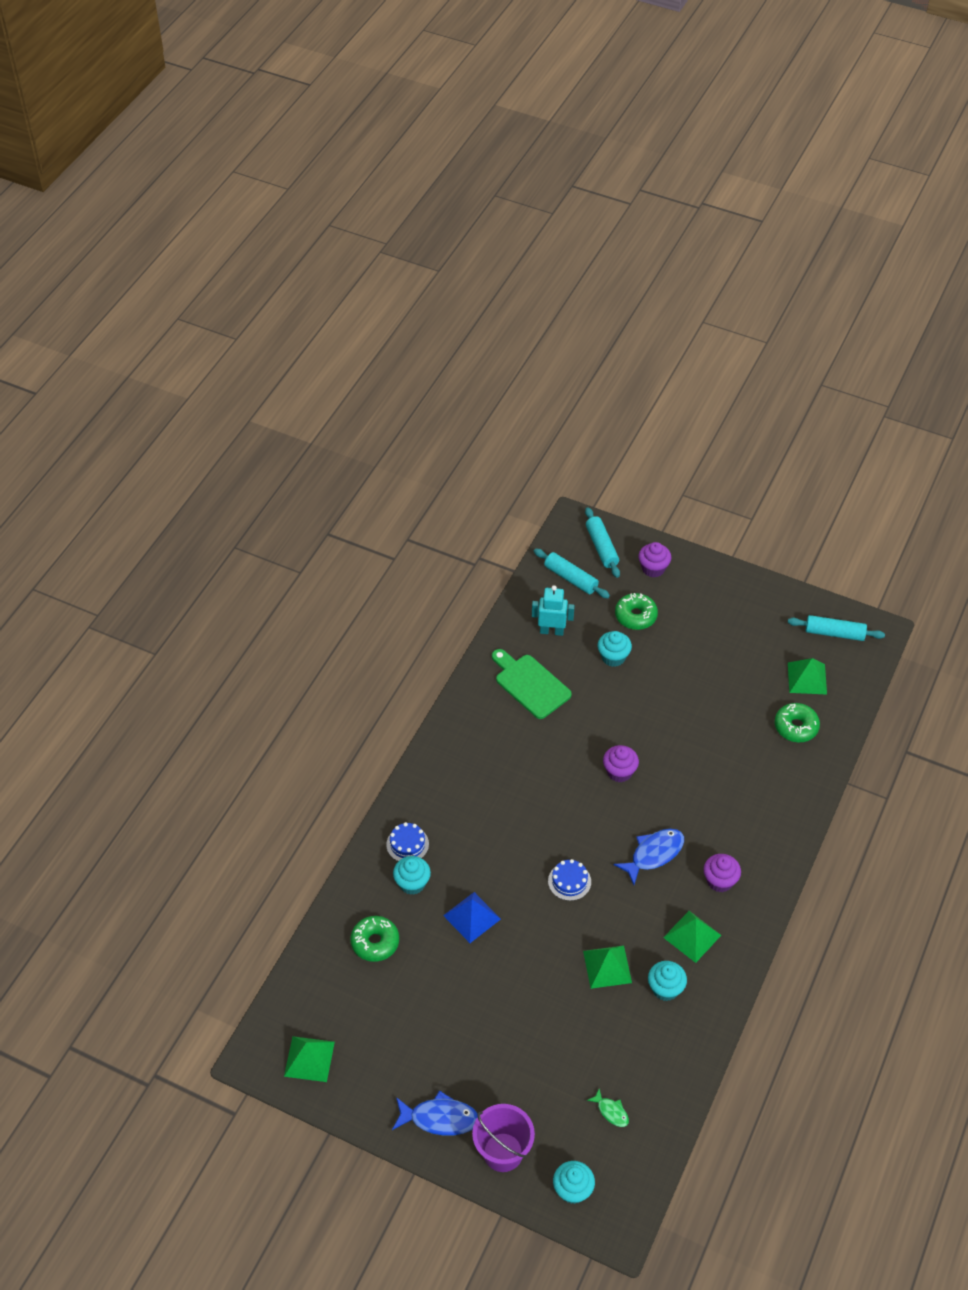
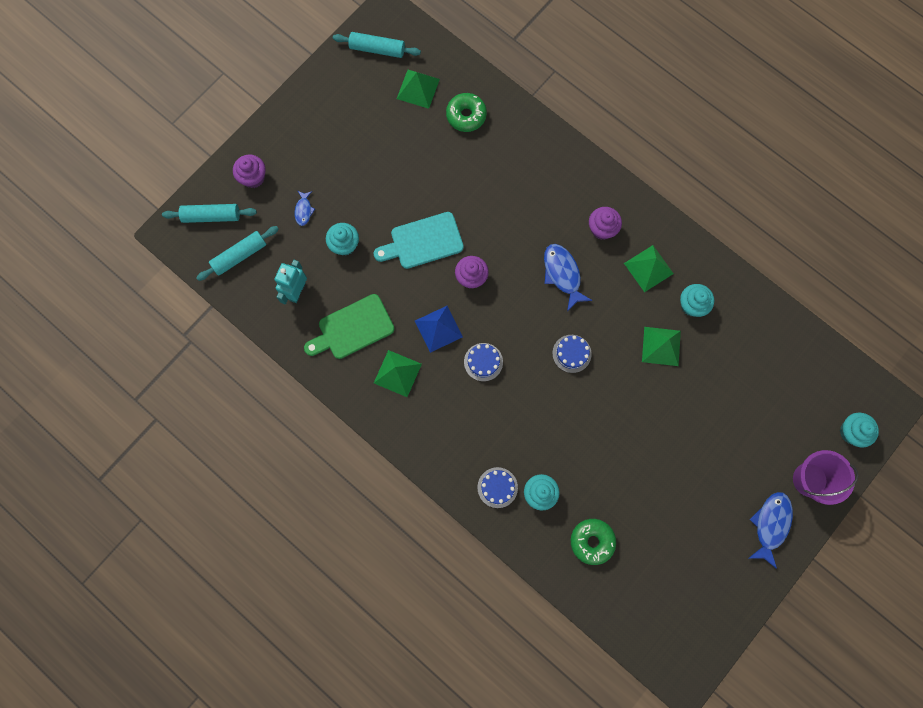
camera: 75 degrees left, 25 degrees up
green pyramid [284,1036,335,1082] -> green pyramid moved to [374,350,422,397]
blue pyramid [443,892,501,943] -> blue pyramid moved to [415,306,463,353]
green fish [587,1089,629,1127] -> none
green donut [615,593,658,630] -> blue fish [295,191,315,226]
turquoise rolling pin [788,615,885,641] -> turquoise rolling pin turned 75 degrees clockwise [333,32,421,58]
none -> turquoise cutting board [374,212,464,269]
none -> blue cake [464,343,503,381]

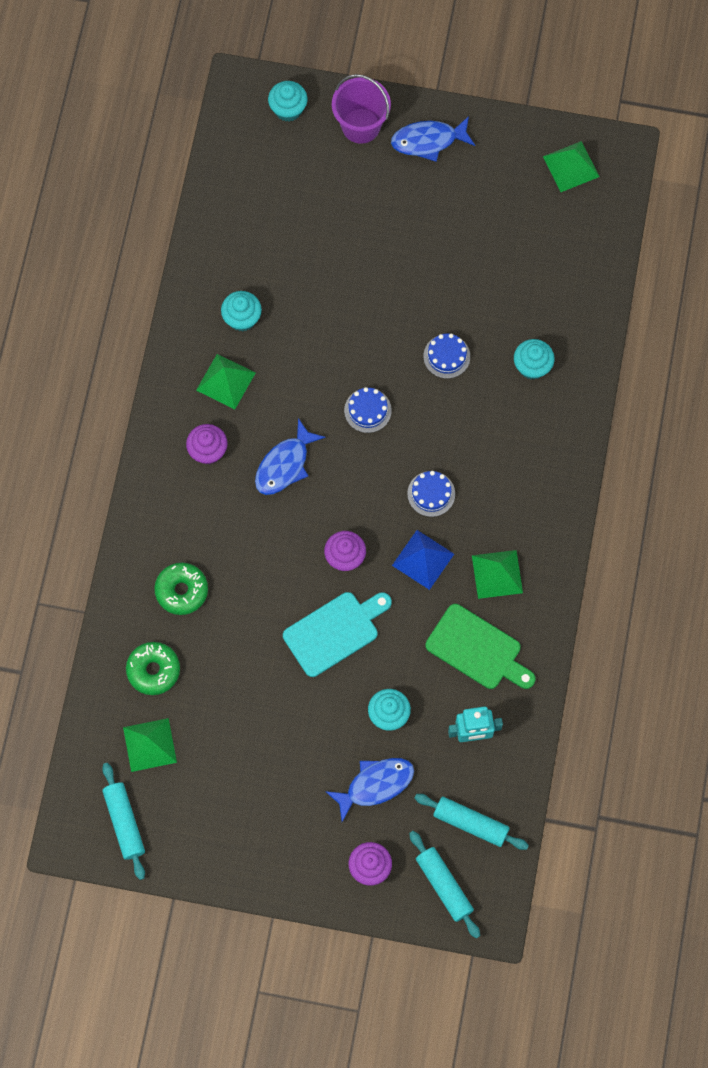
camera: 120 degrees left, 5 degrees down
blue fish [295,191,315,226] -> blue fish [325,758,414,822], size x1.83
turquoise cutting board [374,212,464,269] -> turquoise cutting board turned 75 degrees counterclockwise [283,592,392,677]
blue cake [477,467,518,508] -> blue cake moved to [423,333,470,379]
green donut [571,519,616,565] -> green donut moved to [154,562,208,615]
green pyramid [642,327,681,366] -> green pyramid moved to [543,141,600,192]

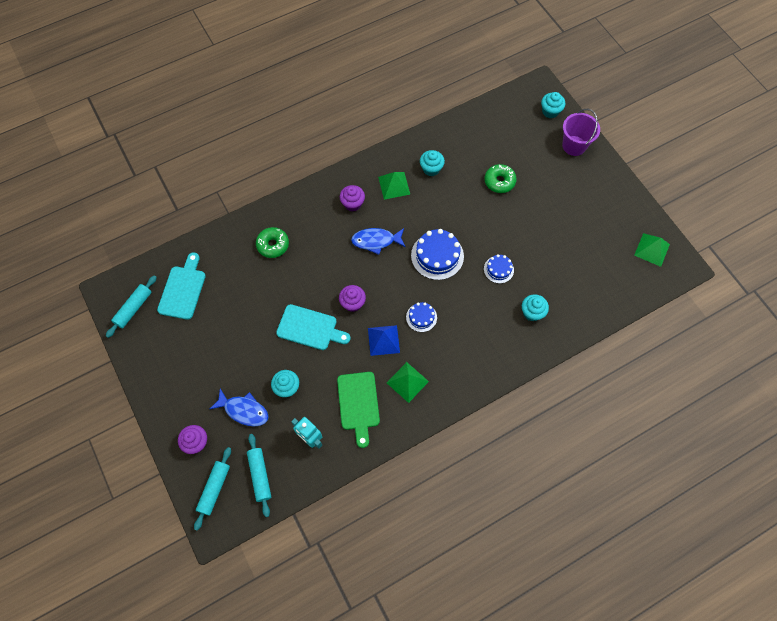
camera: 50 degrees right, 5 degrees down
green pyramid [123,718,177,772] -> turquoise cutting board [157,253,206,320]
green donut [126,642,180,695] -> green donut moved to [484,164,516,193]
blue cake [344,387,392,433] -> blue cake [411,229,464,280], size x1.76
blue fish [391,116,475,161] -> none

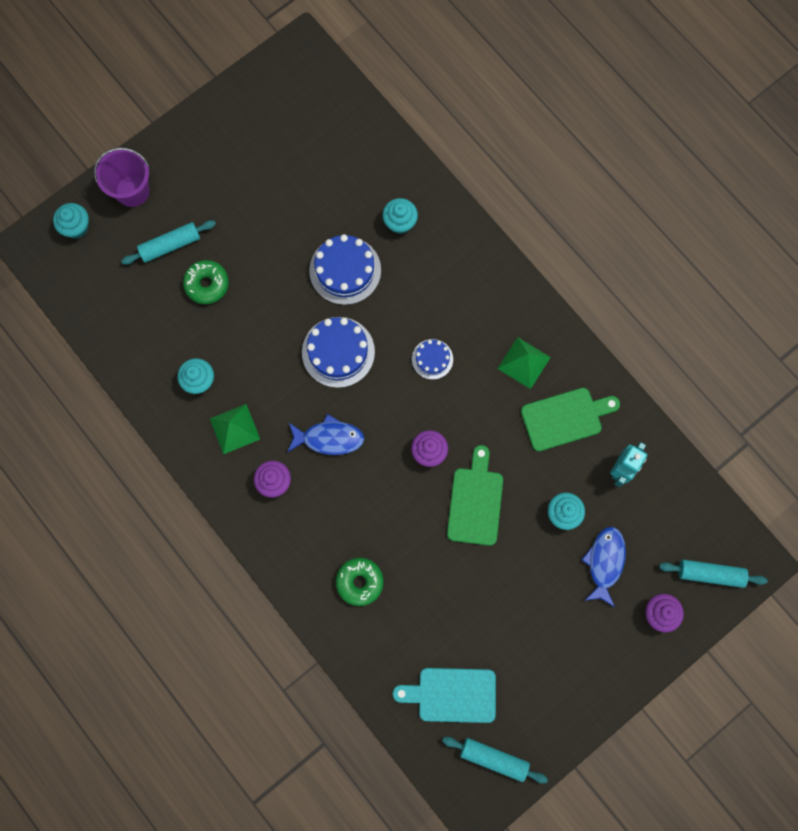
camera: 100 degrees left, 10 degrees up
turquoise rolling pin [247,434,271,517] -> turquoise rolling pin moved to [121,220,216,265]
turquoise cutting board [276,304,351,350] -> green cutting board [447,445,503,546]
blue fish [351,228,406,255] -> blue fish turned 75 degrees counterclockwise [288,414,364,455]
blue pyramid [368,325,400,356] -> none
blue cake [484,254,514,284] -> blue cake [309,234,381,305], size x1.76
green pyramid [634,233,670,267] -> none

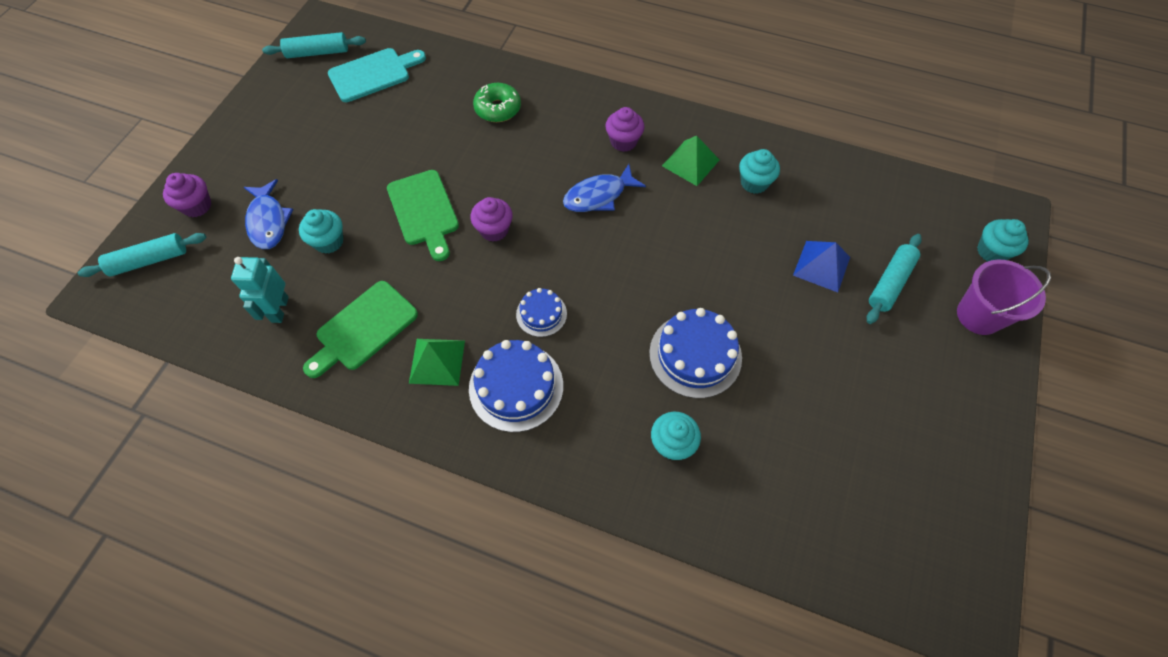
camera: 150 degrees right, 15 degrees down
green donut [183,260,229,304] -> blue pyramid [793,241,850,292]
blue cake [302,317,375,388] -> blue cake moved to [469,340,563,432]

